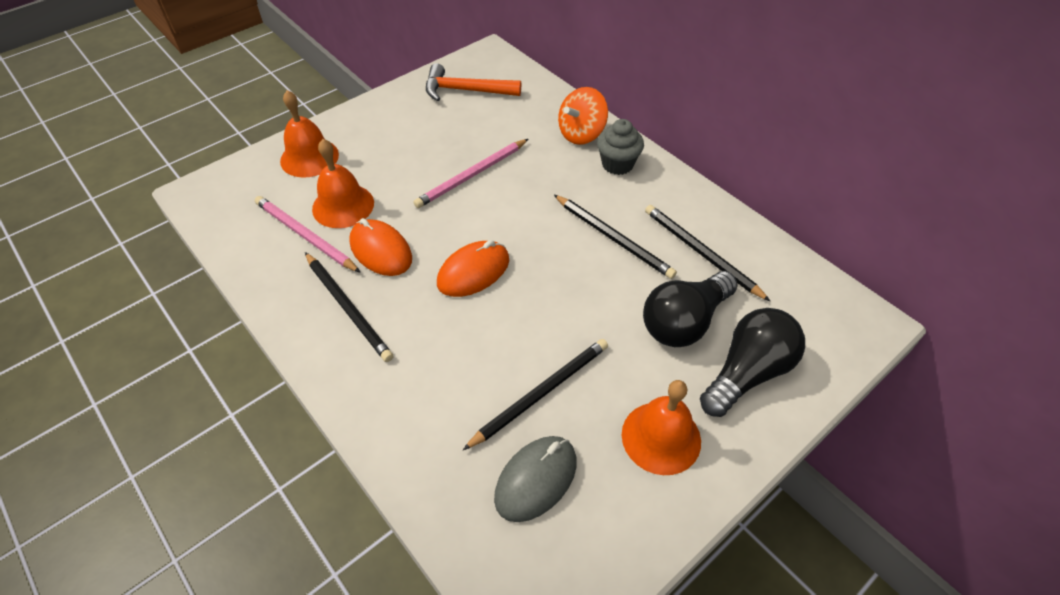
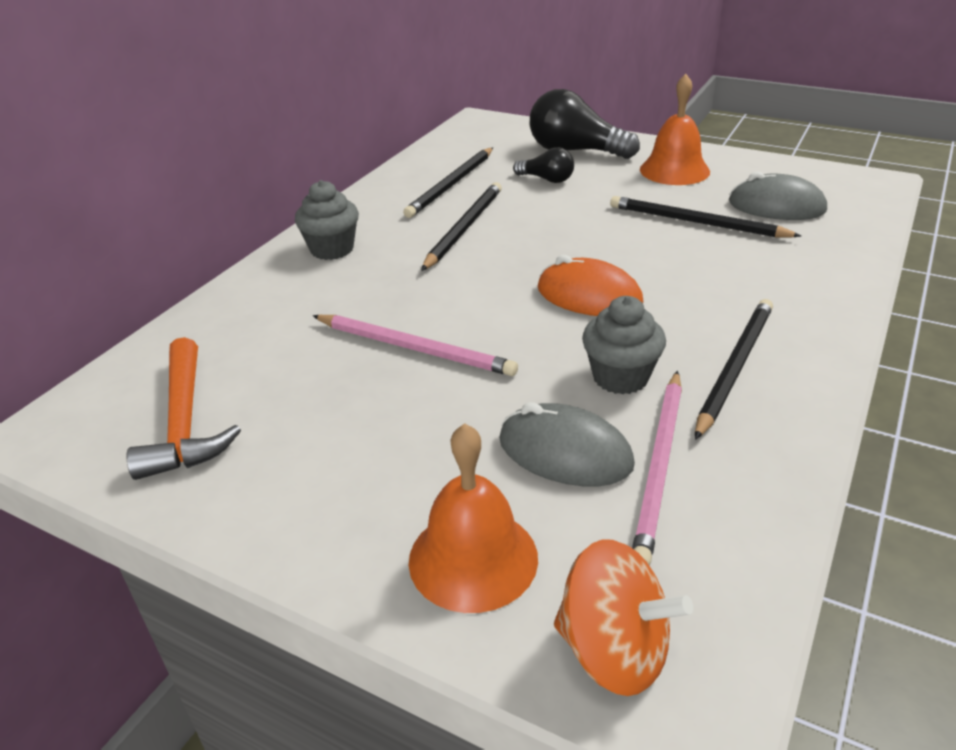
camera: 110 degrees left, 15 degrees down
orange bell [312,139,374,228] -> grey mouse [499,402,635,486]
orange mouse [349,218,412,276] -> grey cupcake [582,296,666,395]
orange spinning top [558,87,608,145] -> orange spinning top moved to [554,540,693,696]
black light bulb [643,271,738,347] -> black light bulb [513,147,574,183], size x0.54

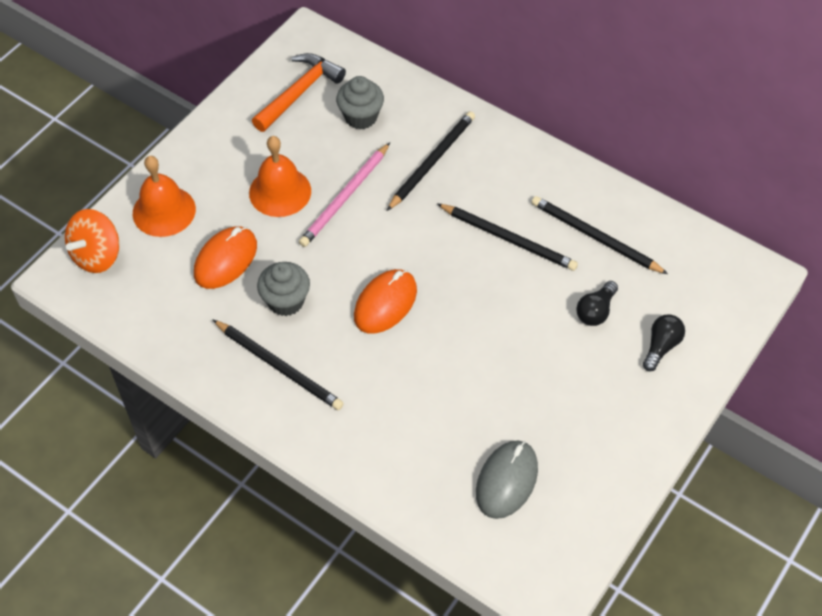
camera: 95 degrees right, 20 degrees up
orange hammer [126,337,241,480] -> orange hammer turned 135 degrees clockwise [252,53,346,132]
grey cupcake [295,180,359,260] -> grey cupcake moved to [336,76,384,129]
grey mouse [499,402,635,486] -> orange mouse [194,226,257,289]
black light bulb [530,89,640,159] -> black light bulb [643,314,685,371], size x0.54
black pencil [610,196,801,238] -> black pencil moved to [387,111,475,211]
pink pencil [632,371,682,565] -> none
orange bell [640,74,710,185] -> orange bell moved to [249,136,311,217]

